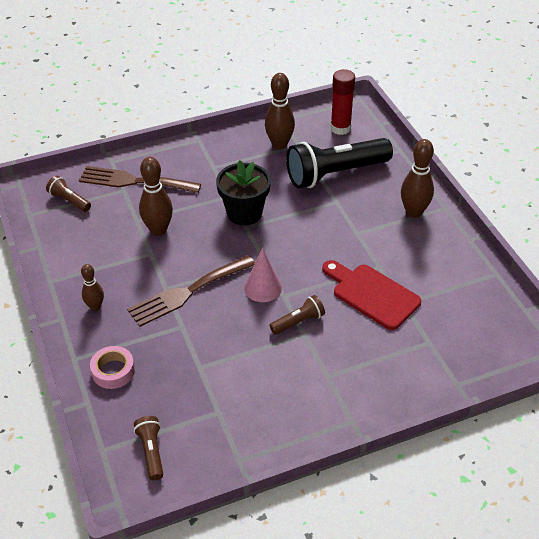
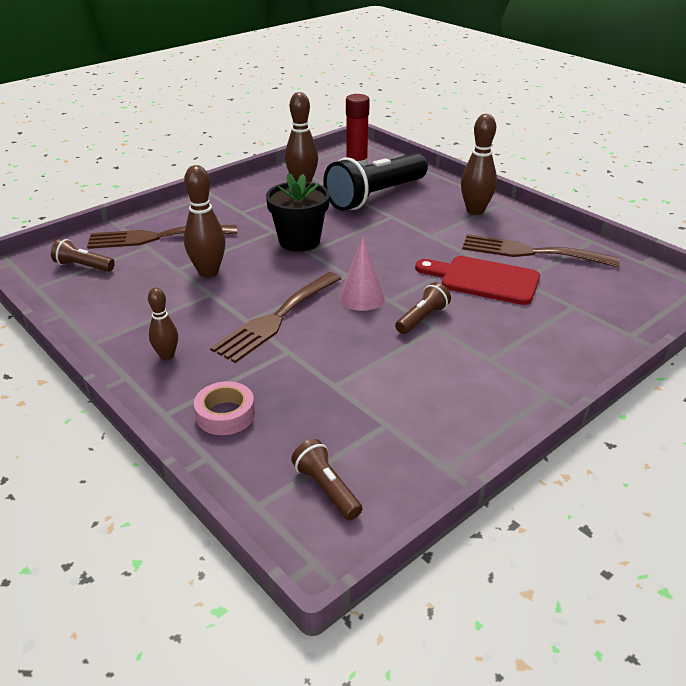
camera: 20 degrees left, 10 degrees down
none -> brown fork [462,234,620,267]

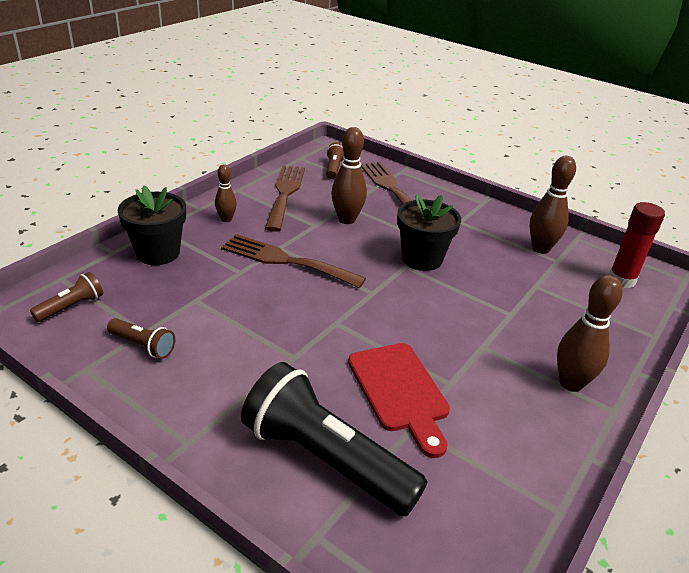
camera: 75 degrees right, 0 degrees up
pink tape [194,381,255,435] -> black flower pot [118,186,186,265]
black flashlight [323,153,428,211] -> black flashlight moved to [241,362,428,516]
pink cone [339,237,385,311] -> none
brown flashlight [395,282,451,334] -> brown flashlight moved to [107,318,175,359]
red cutting board [415,256,540,305] -> red cutting board turned 150 degrees clockwise [348,343,450,458]
brown fork [462,234,620,267] -> brown fork moved to [265,165,305,232]

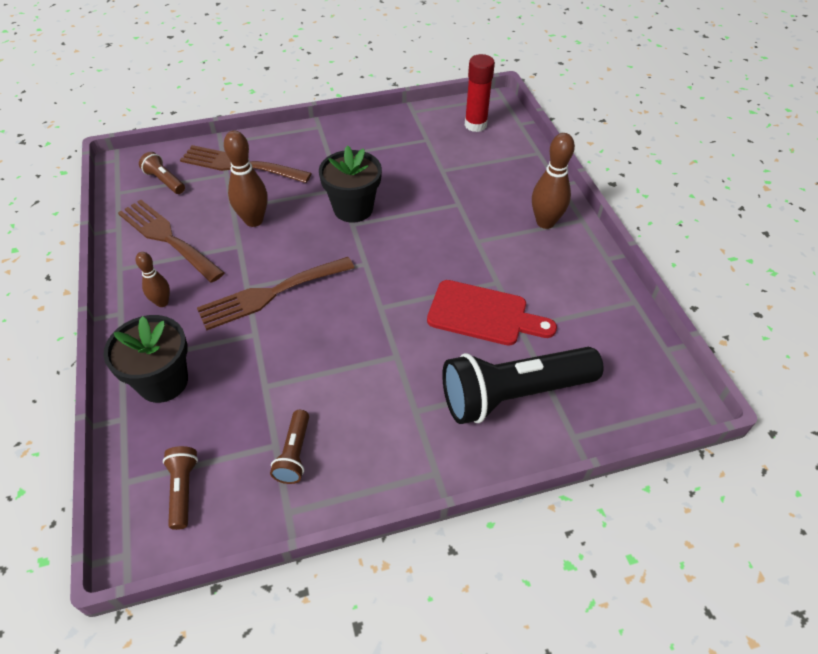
camera: 50 degrees left, 15 degrees up
brown flashlight [107,318,175,359] -> brown flashlight turned 120 degrees clockwise [270,410,309,484]
brown bowling pin [530,156,576,254] -> none

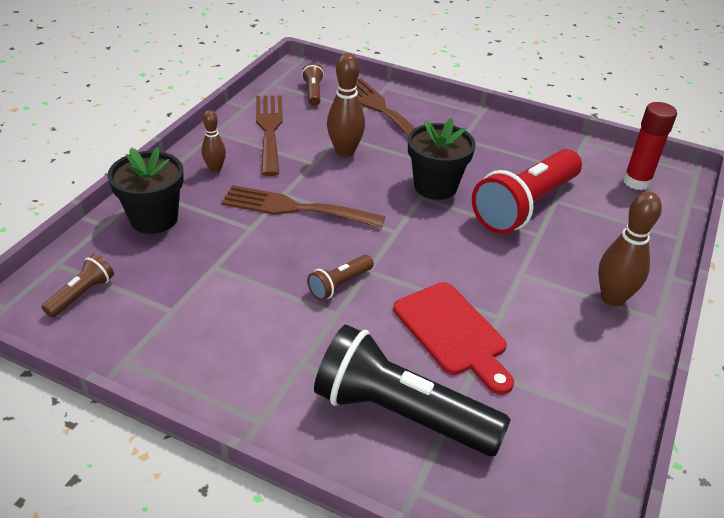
camera: 40 degrees right, 10 degrees down
brown flashlight [270,410,309,484] -> brown flashlight moved to [307,255,374,301]
none -> red flashlight [472,149,582,234]

